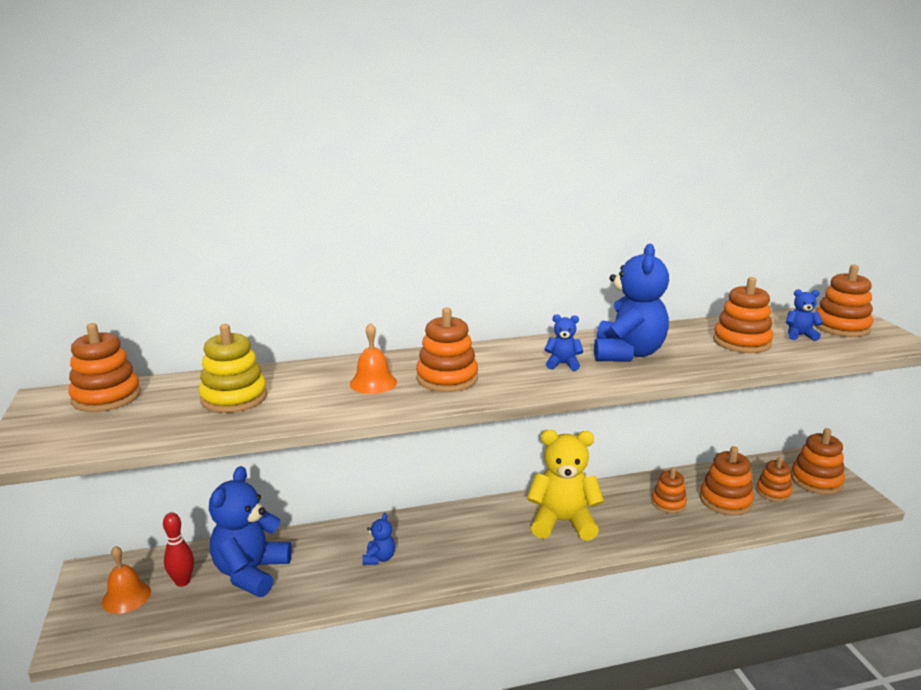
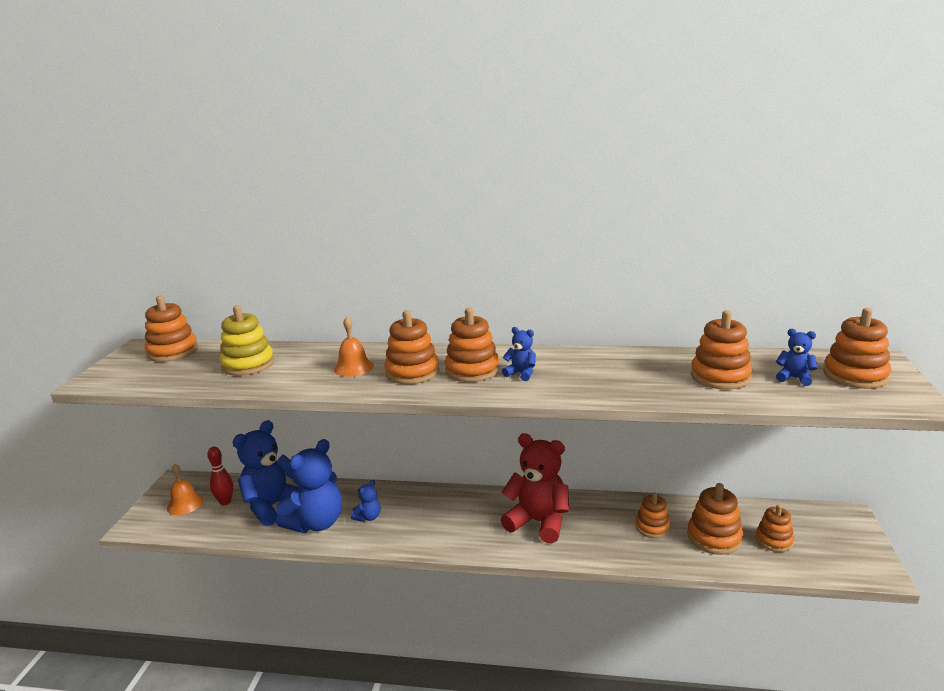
camera: 25 degrees right, 0 degrees up
yellow teddy bear [527,430,604,541] -> red teddy bear [501,433,569,543]
blue teddy bear [594,244,669,362] -> blue teddy bear moved to [276,439,342,533]
orange stacking toy [791,428,845,495] -> orange stacking toy moved to [445,308,499,382]

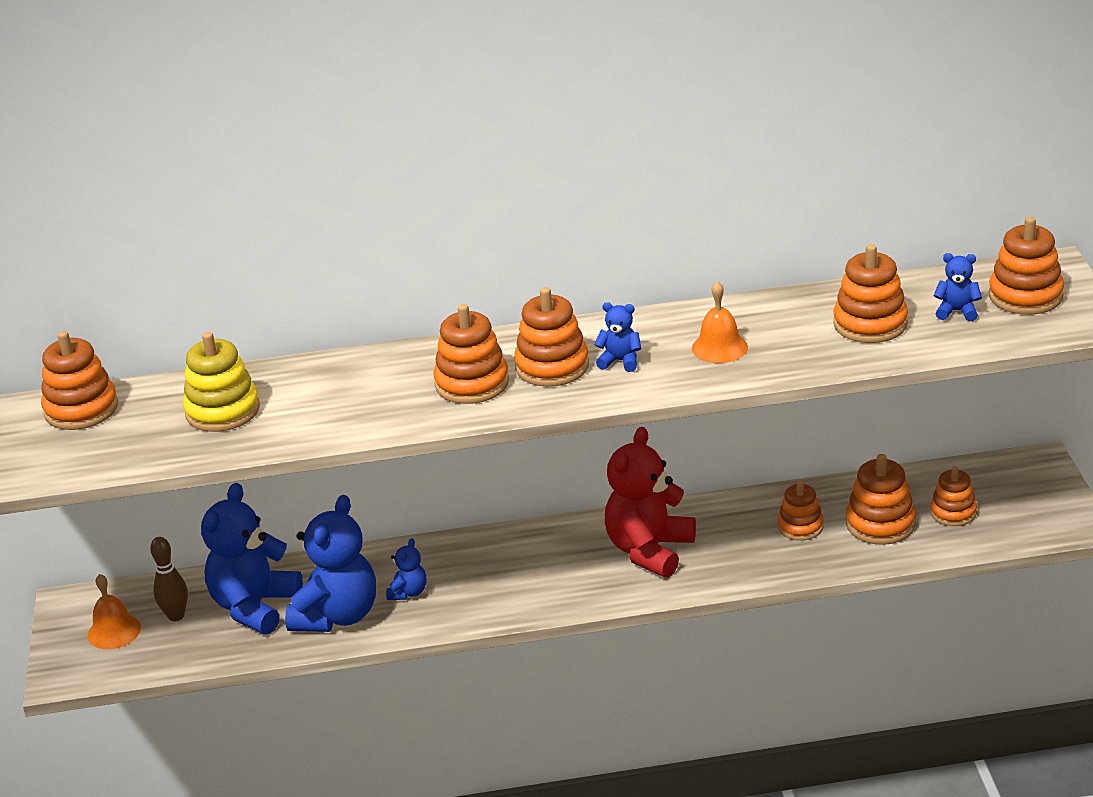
camera: 15 degrees left, 10 degrees up
red bowling pin [207,447,233,505] -> brown bowling pin [150,537,188,621]
orange bell [334,317,374,377] -> orange bell moved to [692,281,748,363]
red teddy bear [501,433,569,543] -> red teddy bear turned 75 degrees counterclockwise [605,427,696,578]

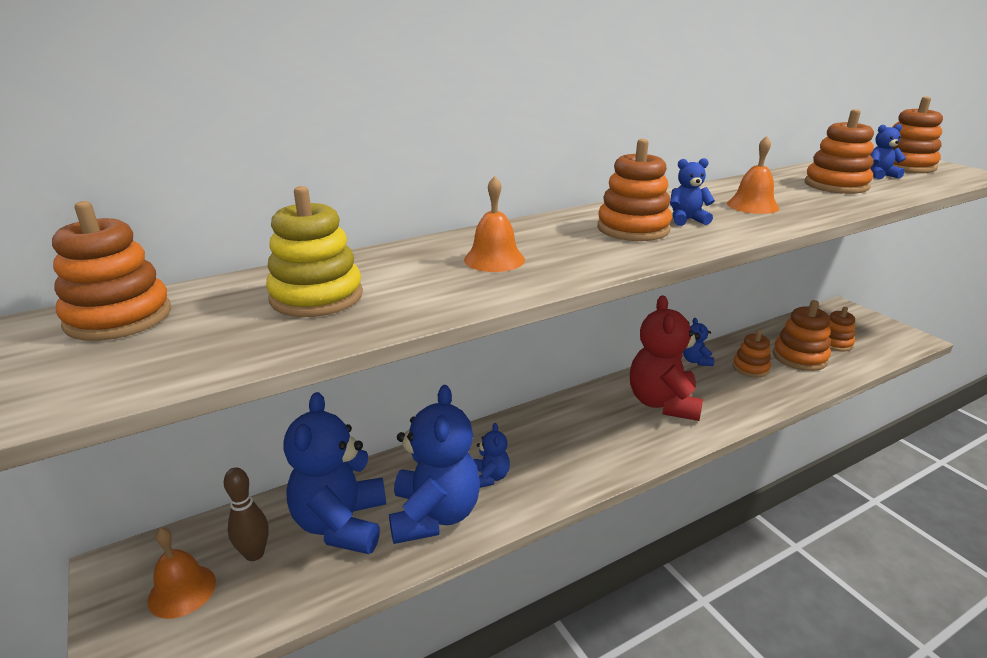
camera: 25 degrees left, 5 degrees down
orange stacking toy [433,304,509,404] -> none
none -> orange bell [464,176,525,272]
none -> blue teddy bear [683,318,714,366]

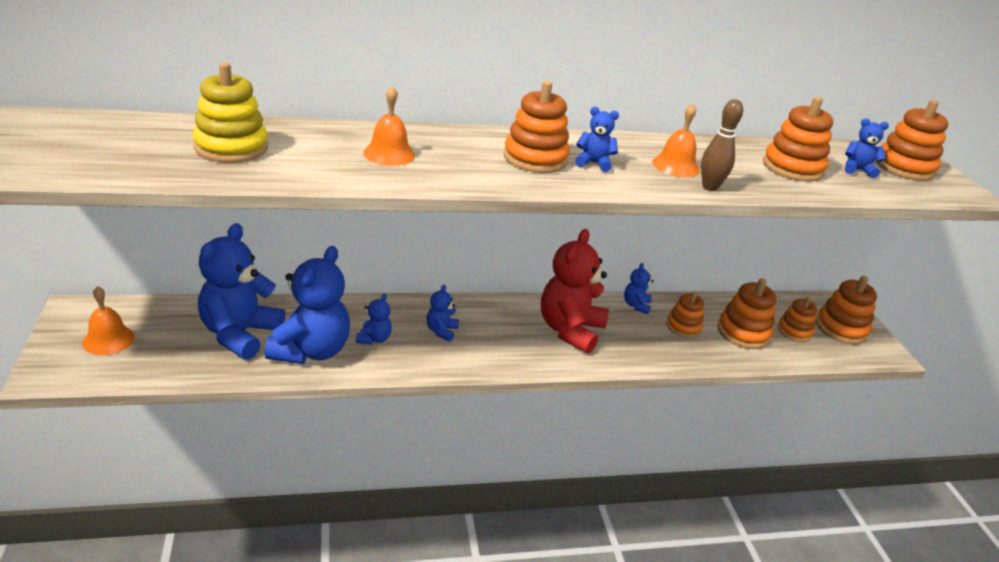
camera: 15 degrees right, 5 degrees up
orange stacking toy [52,201,171,341] -> orange stacking toy moved to [816,276,877,344]
brown bowling pin [224,468,269,561] -> brown bowling pin moved to [701,99,743,191]
none -> blue teddy bear [426,285,459,342]

